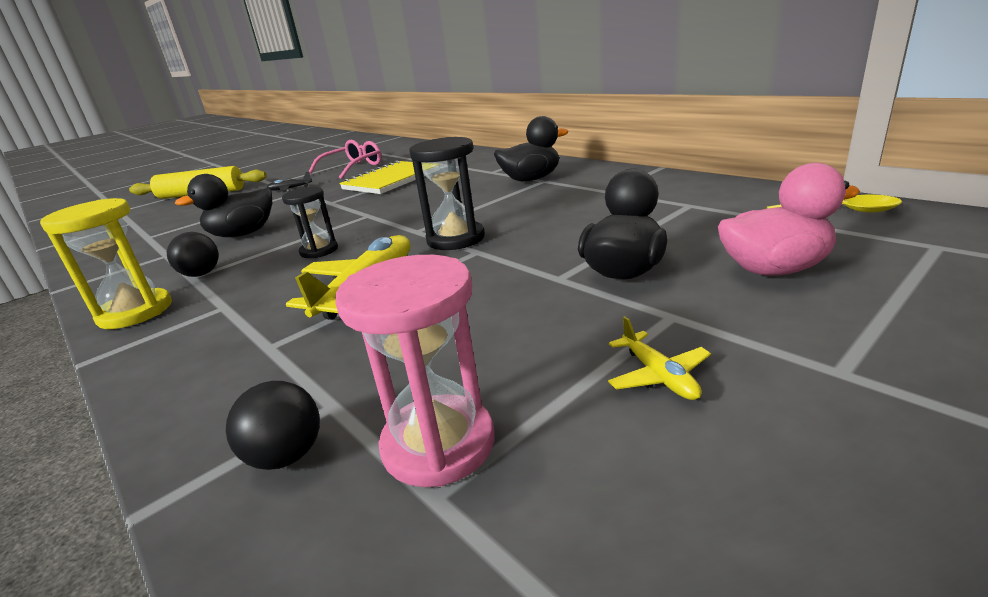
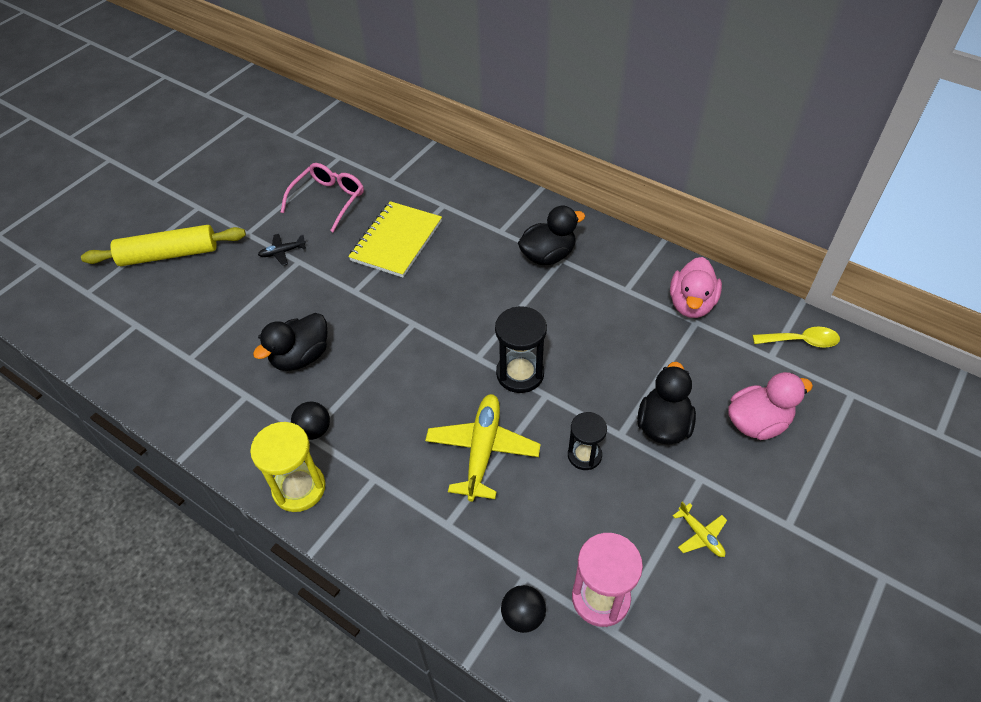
camera: 15 degrees left, 25 degrees up
black hourglass [282,187,338,258] -> black hourglass moved to [568,412,607,470]
none -> pink duck [670,257,722,318]

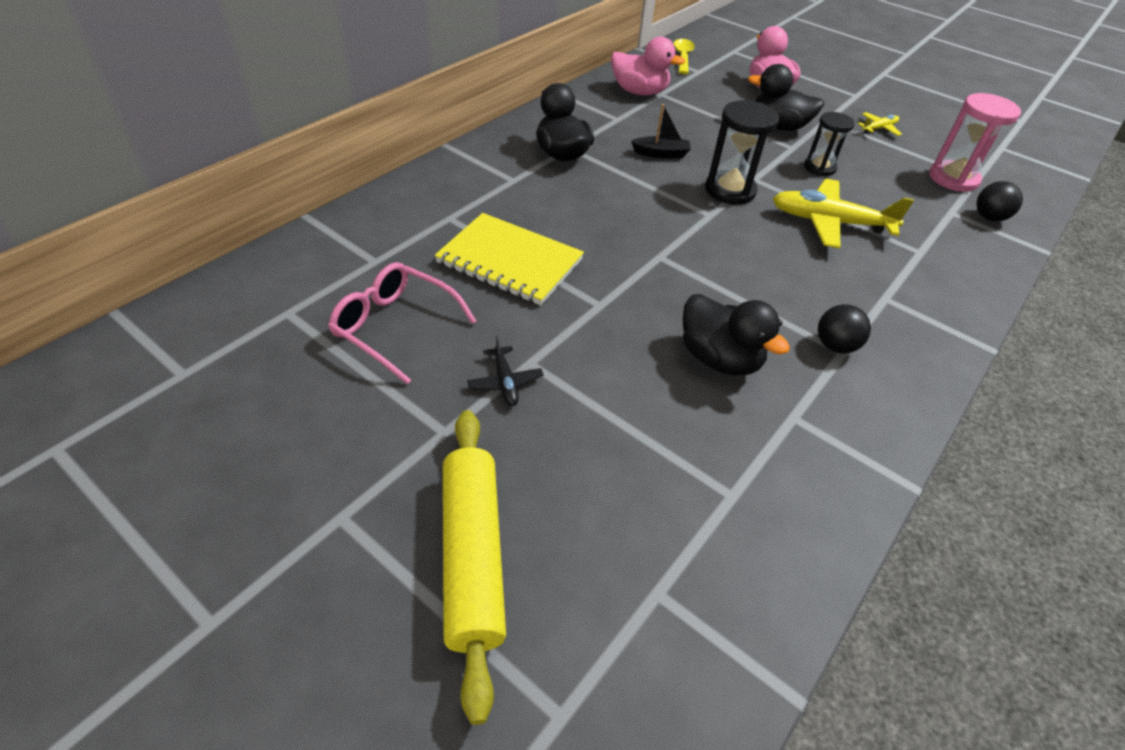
camera: 90 degrees left, 5 degrees down
yellow hourglass [250,422,325,512] -> none
none -> black boat [631,104,691,158]

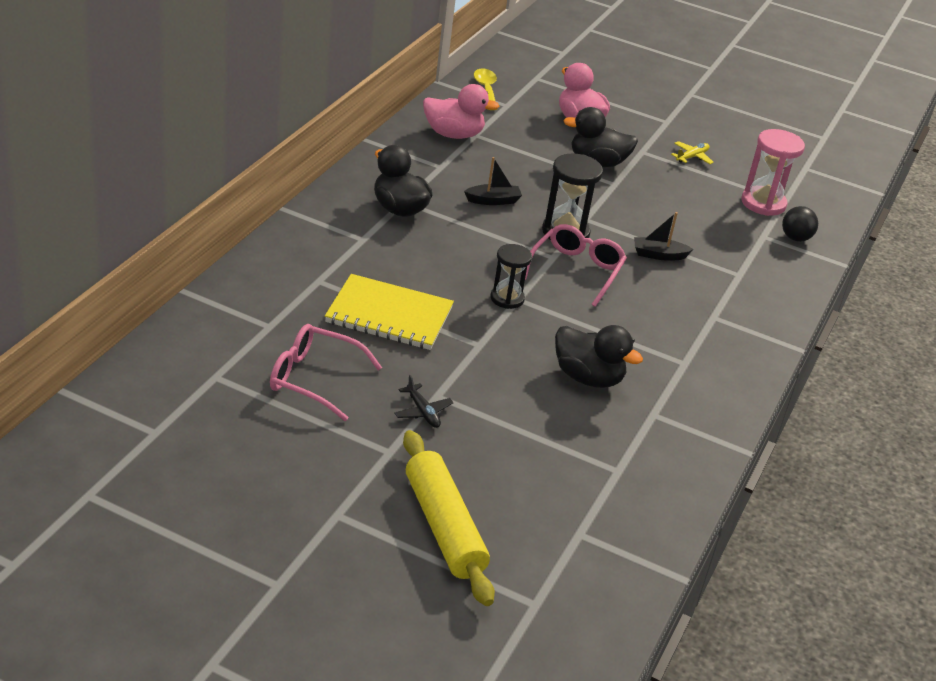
camera: 15 degrees left, 10 degrees down
yellow plane [773,179,914,249] -> black boat [634,212,693,261]
black hourglass [804,112,855,176] -> black hourglass moved to [490,244,532,309]
black ball [818,304,871,354] -> none
none -> pink glasses [525,224,627,307]

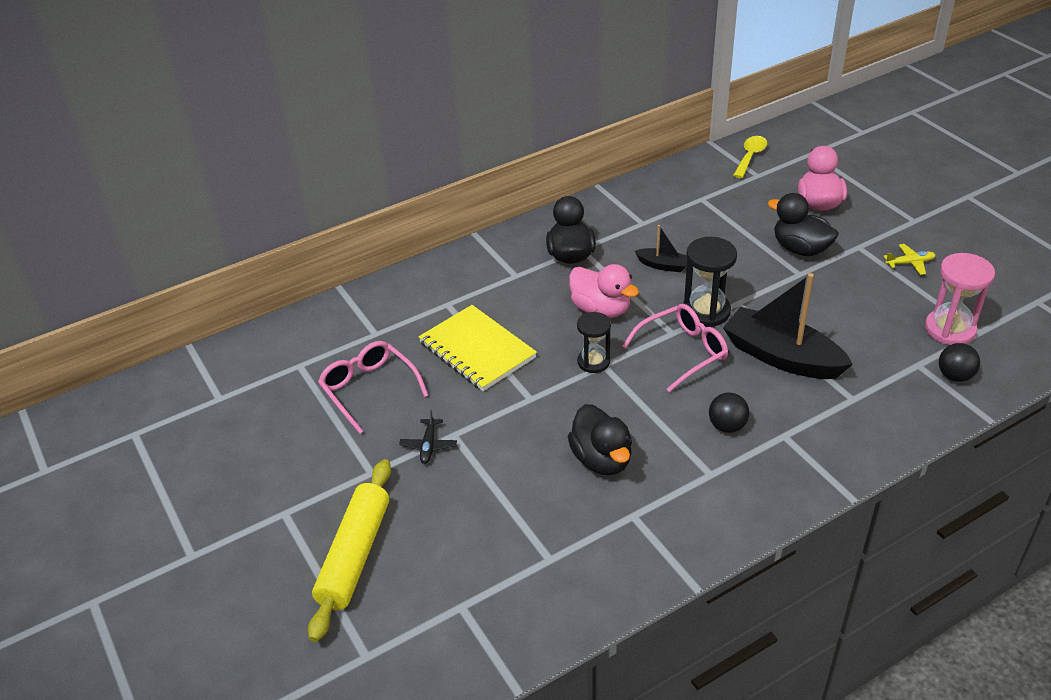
camera: 40 degrees right, 5 degrees up
pink duck [423,84,500,139] -> pink duck moved to [569,264,639,318]
black boat [634,212,693,261] -> black boat [723,273,853,379], size x2.10
none -> black ball [709,393,750,433]

